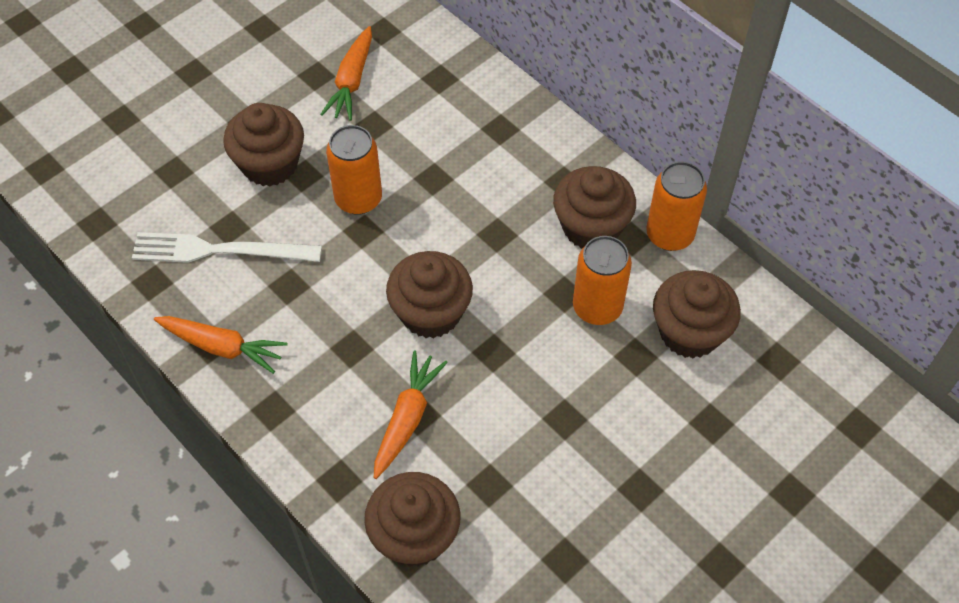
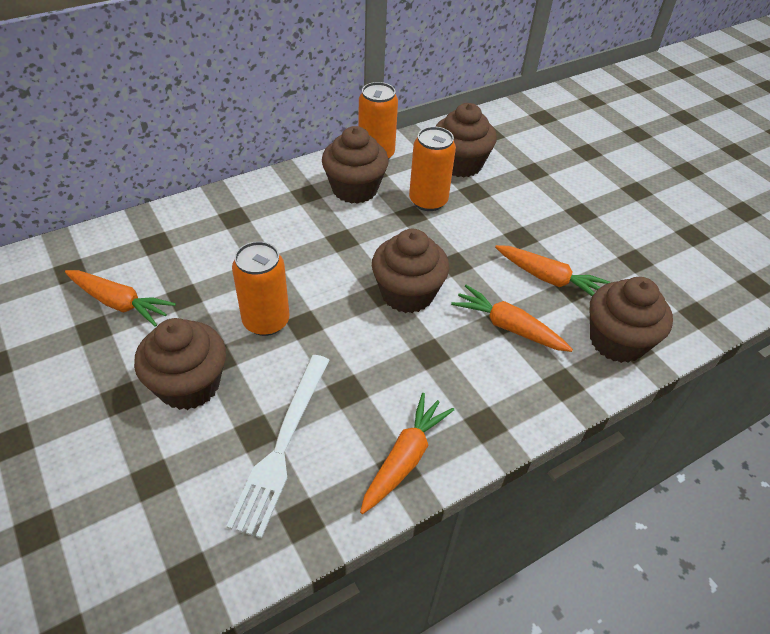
camera: 80 degrees left, 10 degrees down
none -> orange carrot [495,245,610,296]

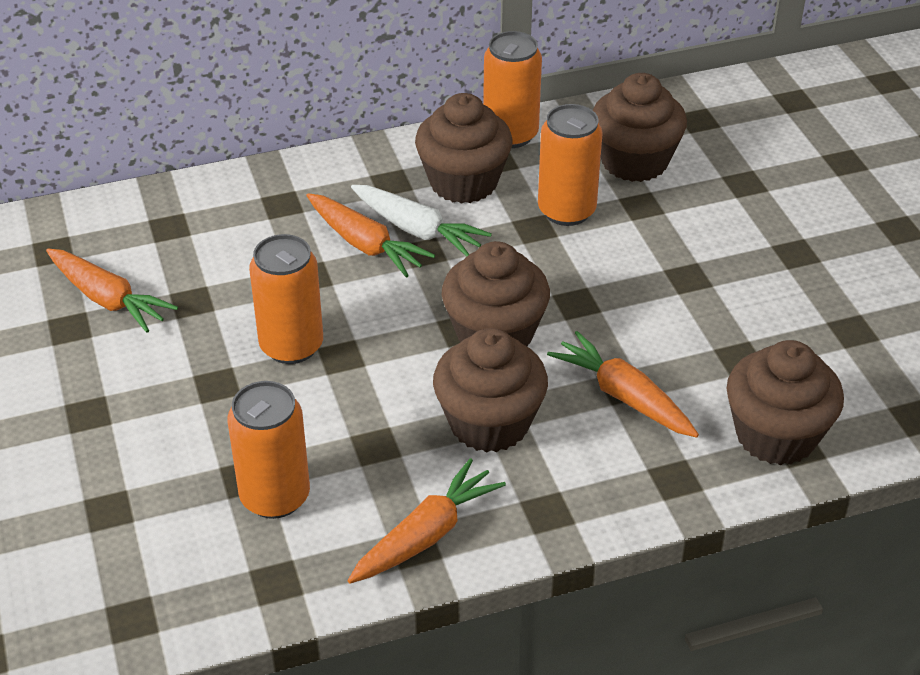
camera: 15 degrees right, 5 degrees down
brown cupcake [134,318,226,410] -> brown cupcake moved to [433,328,548,453]
white fork [226,355,330,538] -> orange can [228,381,310,519]
orange carrot [495,245,610,296] -> orange carrot moved to [306,193,435,278]
none -> white carrot [351,185,492,256]

